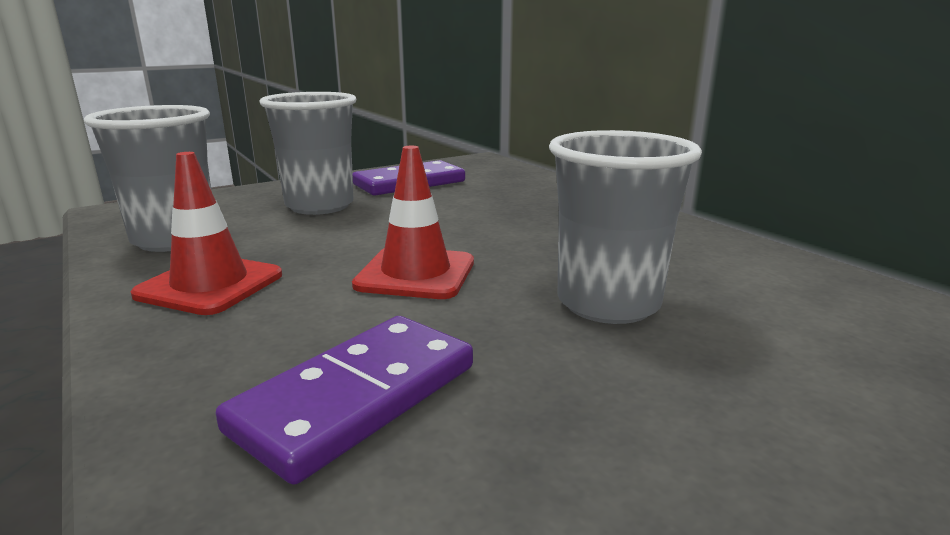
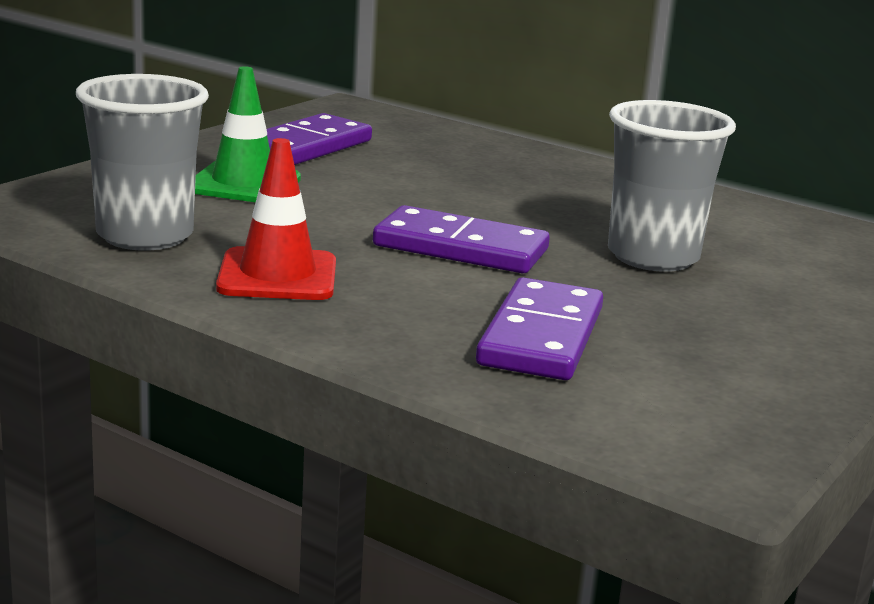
camera: 25 degrees left, 0 degrees up
grey cup [259,92,356,215] -> green traffic cone [195,66,301,202]
red traffic cone [352,146,474,299] -> purple domino [373,205,550,273]

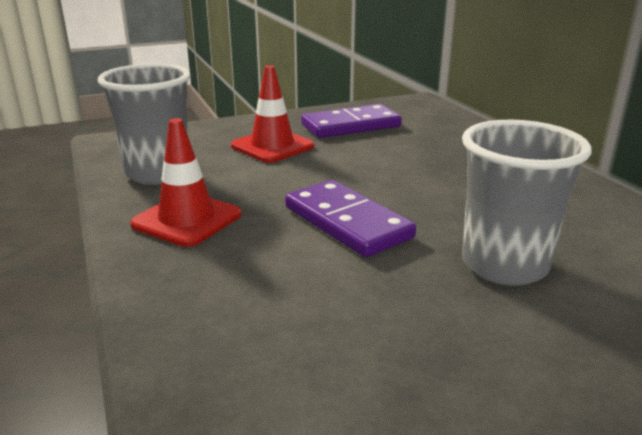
camera: 35 degrees right, 5 degrees up
green traffic cone [195,66,301,202] -> red traffic cone [231,66,315,163]
purple domino [476,277,603,380] -> none

